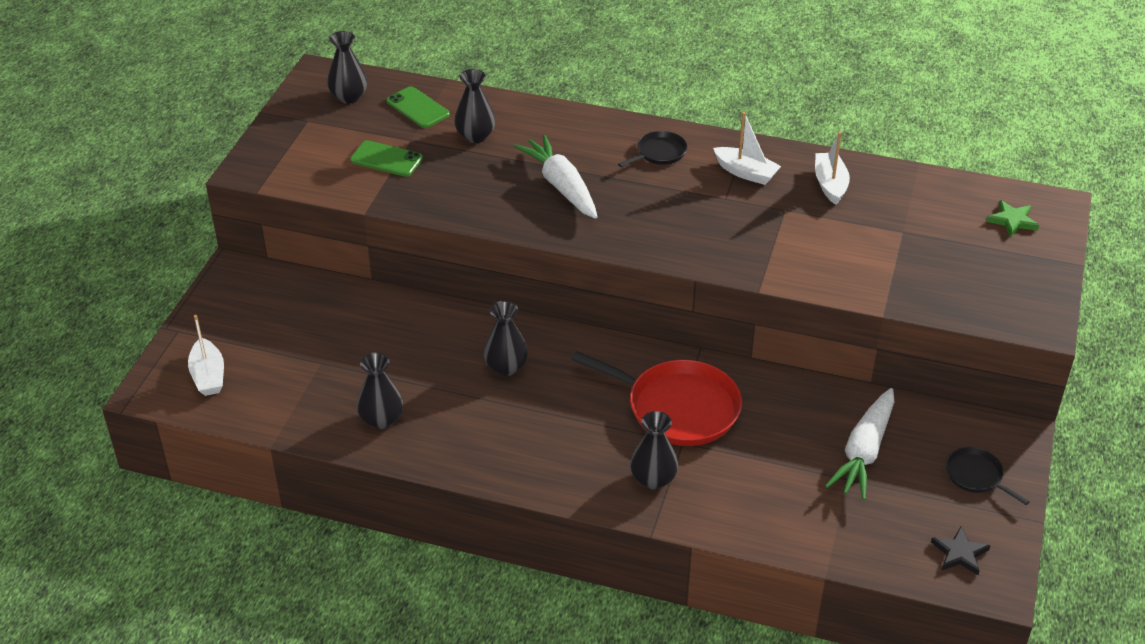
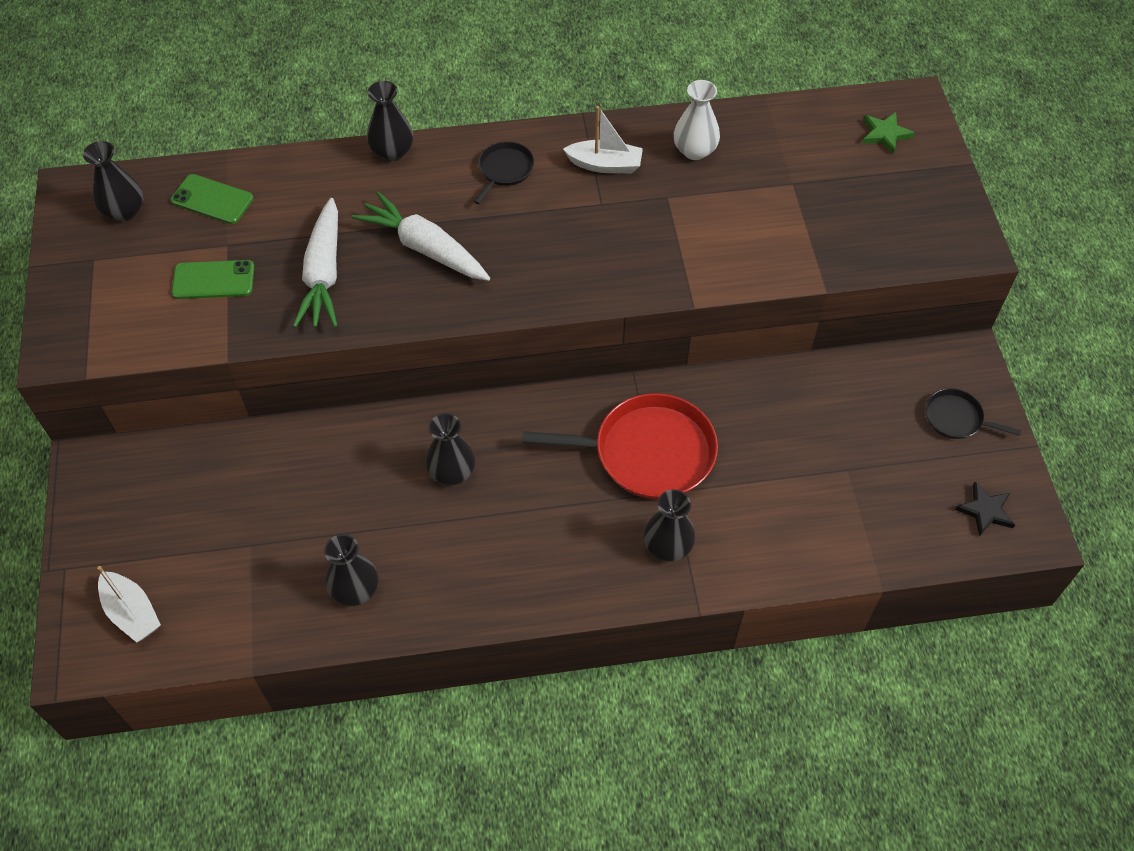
camera: 25 degrees left, 15 degrees up
black vase [454,69,495,143] -> black vase moved to [367,81,413,161]
white boat [815,132,850,205] -> white vase [674,80,720,160]
white carrot [825,388,894,500] -> white carrot moved to [293,198,338,328]

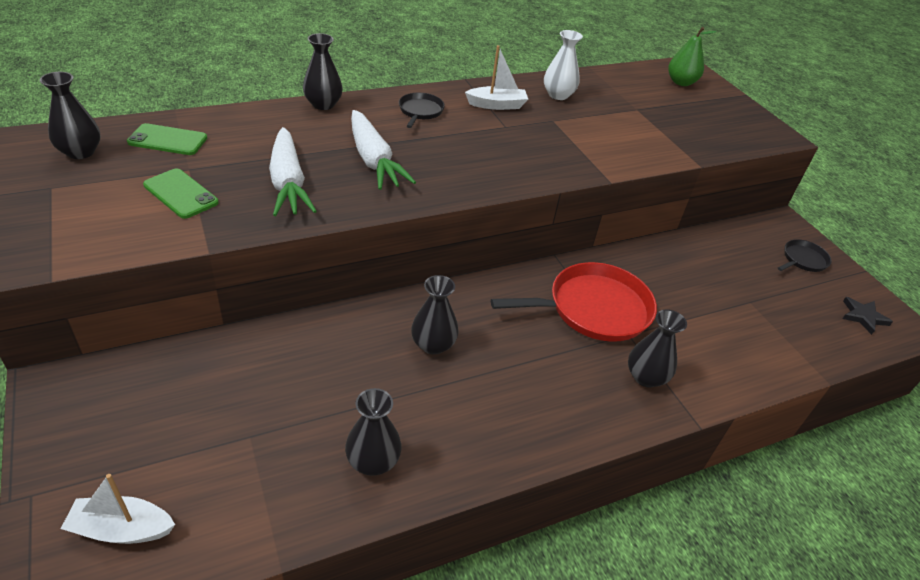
camera: 20 degrees left, 15 degrees down
white boat [97,566,161,643] -> white boat turned 150 degrees clockwise [61,474,175,544]
green phone [172,260,254,299] -> green phone turned 60 degrees clockwise [143,168,219,219]
white carrot [352,192,490,281] -> white carrot turned 135 degrees counterclockwise [351,110,416,190]
green star [862,112,915,154] -> green pear [668,27,717,86]
black pan [926,388,1021,439] -> black pan turned 135 degrees clockwise [778,239,832,272]

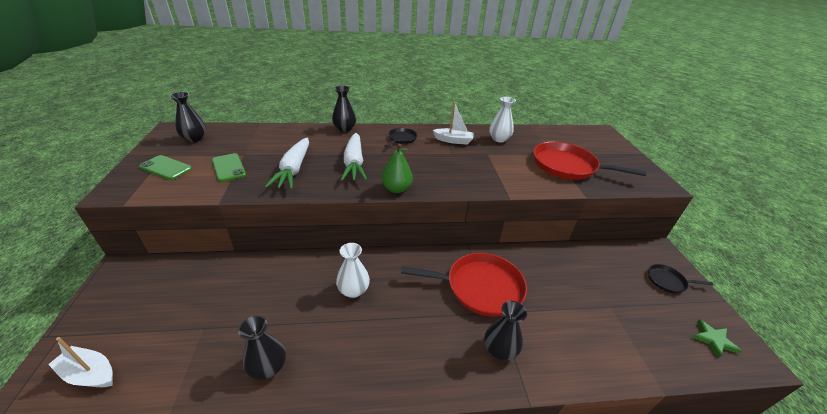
camera: 20 degrees right, 5 degrees down
green phone [127,123,207,155] -> green phone moved to [139,155,192,180]
black vase [411,275,459,355] -> white vase [336,243,370,298]
green pear [668,27,717,86] -> green pear moved to [381,144,413,193]
black pan [778,239,832,272] -> black pan turned 150 degrees counterclockwise [648,264,713,294]
black star [842,297,893,335] -> green star [692,319,742,358]
none -> red pan [533,142,647,180]

